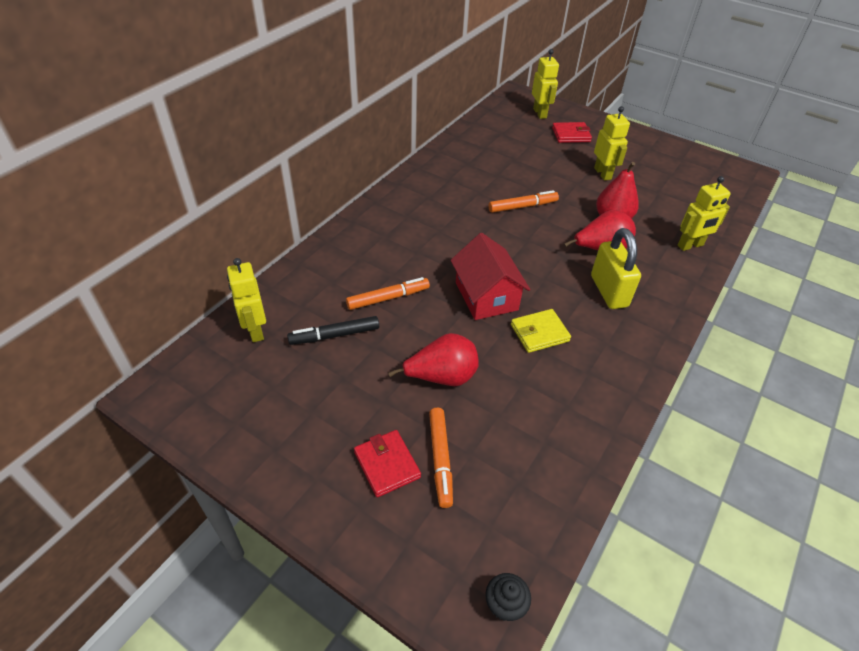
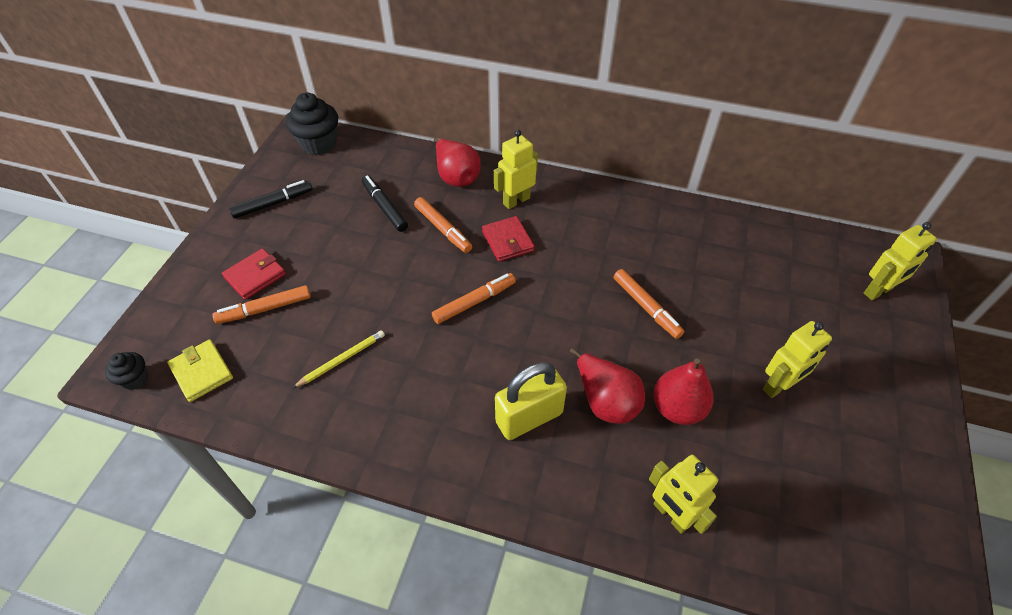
camera: 75 degrees right, 5 degrees up
yellow robot [227,258,266,342] -> yellow robot moved to [494,130,538,209]
red pear [388,333,479,386] -> red pear moved to [434,138,481,187]
red house [451,233,530,320] -> orange marker [432,273,516,324]
yellow wallet [511,309,571,353] -> yellow wallet moved to [168,339,233,402]
red wallet [552,122,592,143] -> red wallet moved to [482,216,535,262]
none -> black marker [229,180,313,219]
none -> black cupcake [286,93,338,155]
none -> yellow pencil [292,330,385,388]

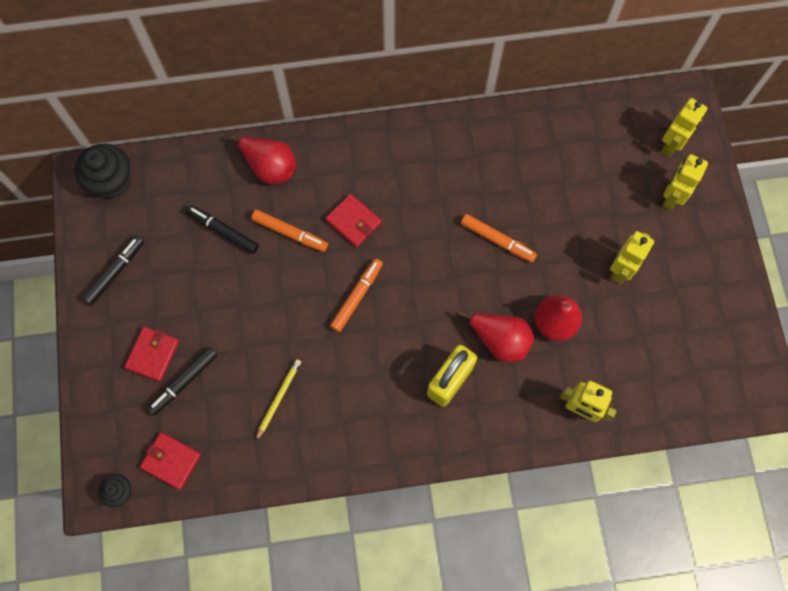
camera: 25 degrees left, 20 degrees up
yellow wallet [168,339,233,402] -> red wallet [140,432,201,490]
orange marker [212,285,311,324] -> black marker [147,347,218,416]
yellow robot [494,130,538,209] -> yellow robot moved to [662,154,708,210]

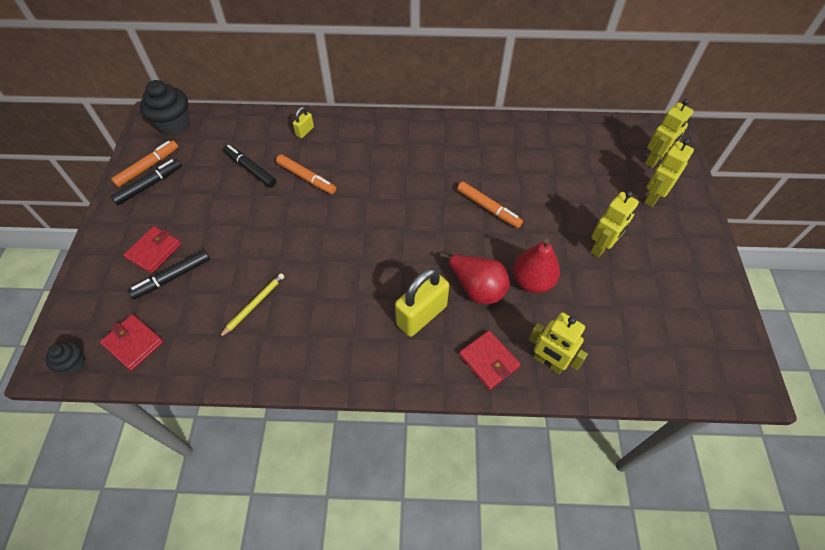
camera: 10 degrees right, 15 degrees down
red pear [231,136,296,184] -> yellow padlock [293,107,314,138]
red wallet [326,194,382,247] -> red wallet moved to [459,330,521,390]
orange marker [330,258,383,332] -> orange marker moved to [111,141,178,187]

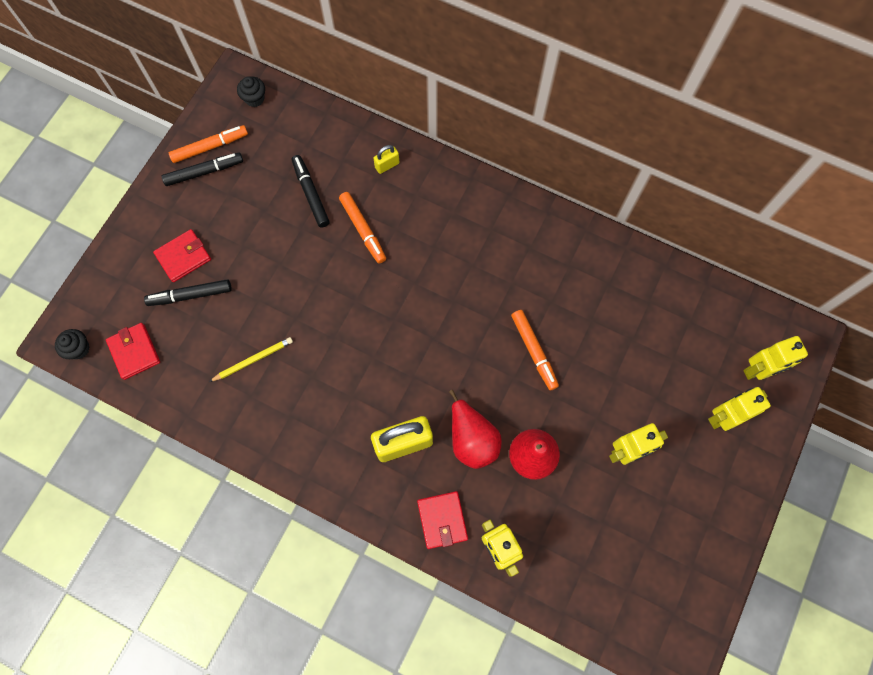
camera: 25 degrees right, 15 degrees up
black cupcake [140,80,190,136] -> black cupcake [237,76,265,107], size x0.54

